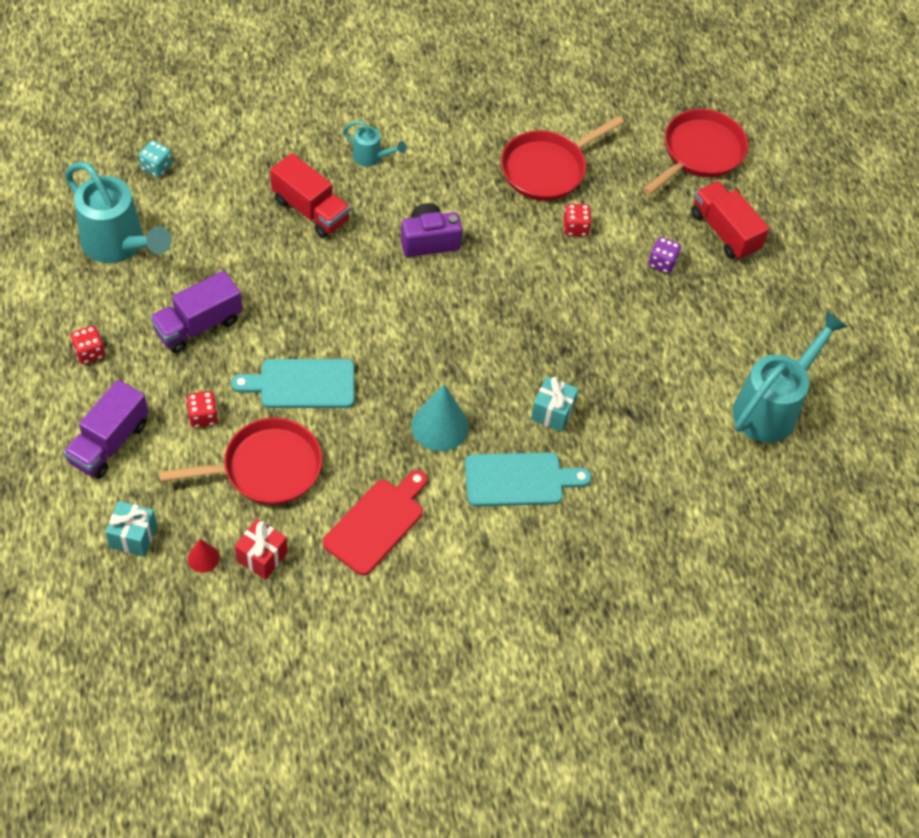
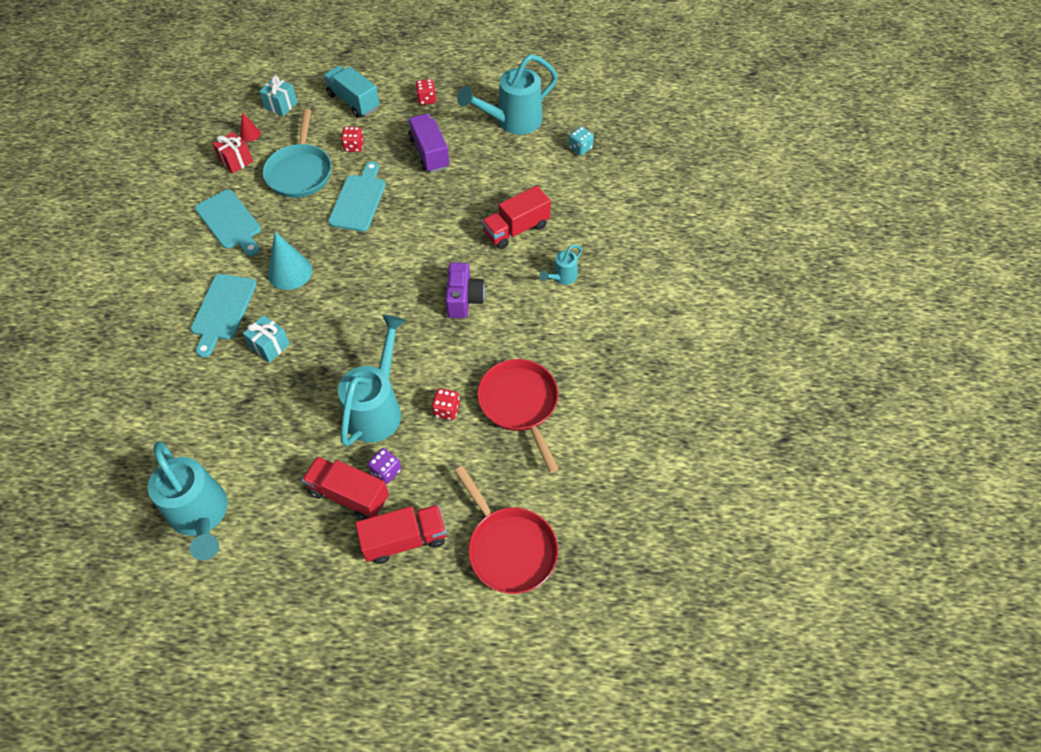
camera: 110 degrees right, 0 degrees up
purple truck [63,379,148,479] -> turquoise truck [323,66,379,118]
red pan [159,418,323,505] -> turquoise pan [263,109,332,198]
red cutting board [323,470,427,576] -> turquoise cutting board [195,190,261,256]
none -> red truck [302,456,389,520]
none -> turquoise watering can [338,315,406,447]

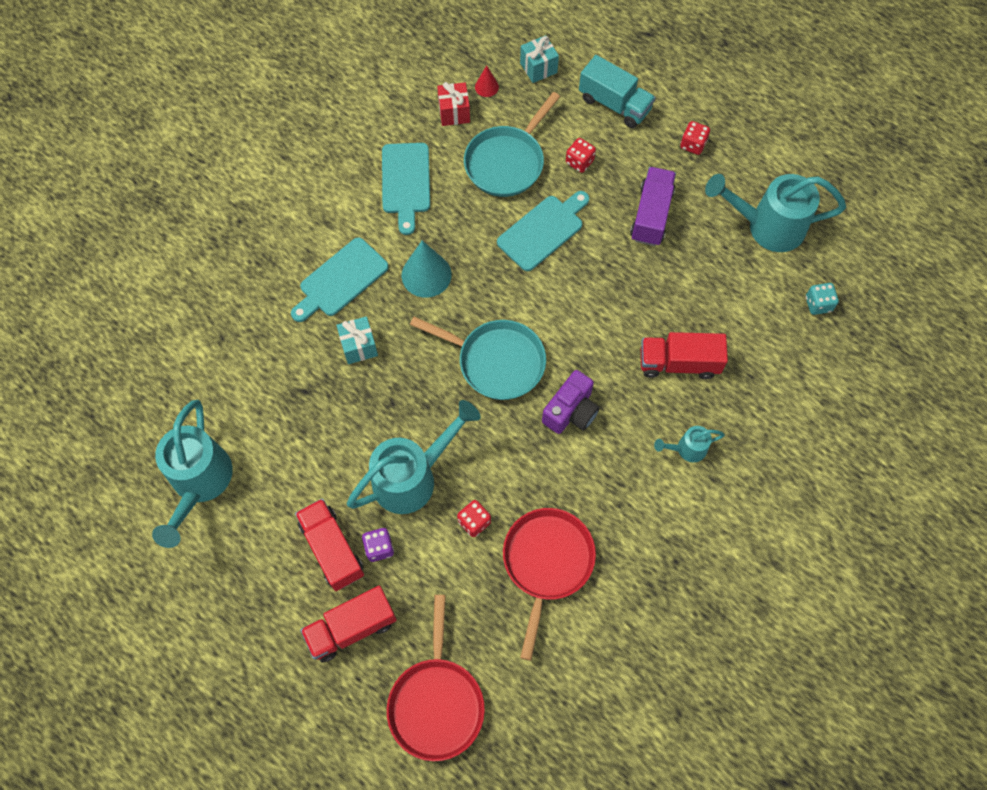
camera: 35 degrees right, 10 degrees up
turquoise truck [323,66,379,118] -> turquoise truck turned 135 degrees clockwise [579,55,656,128]
red truck [355,505,447,564] -> red truck turned 135 degrees clockwise [300,586,397,662]
none -> turquoise pan [410,317,546,400]

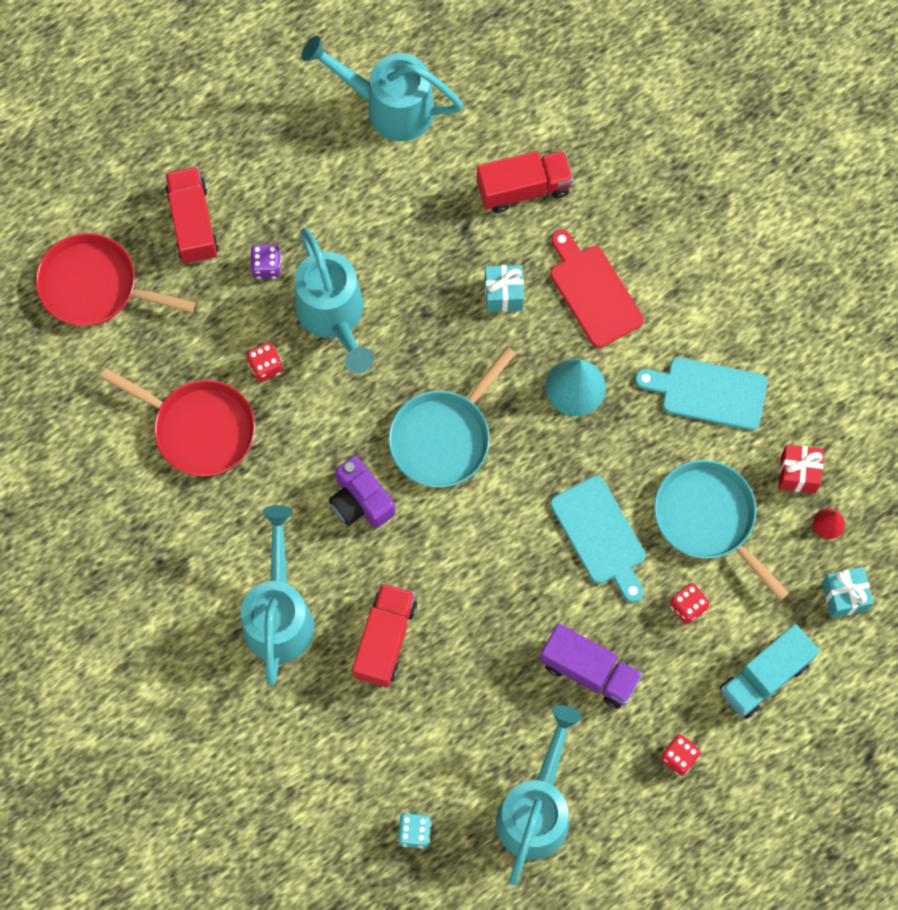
camera: 105 degrees right, 5 degrees up
turquoise cutting board [291,237,389,322] -> red cutting board [550,229,644,348]
red truck [295,498,364,591] -> red truck moved to [477,151,573,213]
turquoise watering can [654,426,725,462] -> turquoise watering can [241,505,314,686], size x2.06

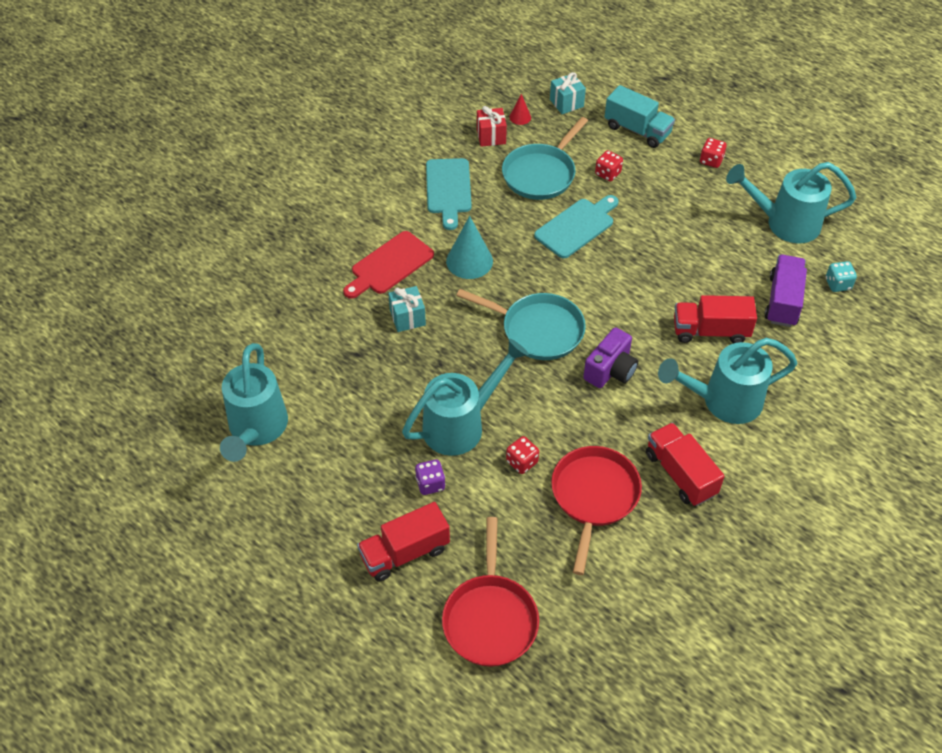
camera: 105 degrees left, 20 degrees down
red truck [477,151,573,213] -> red truck moved to [646,423,725,506]
purple truck [540,623,642,709] -> purple truck moved to [765,254,807,327]

